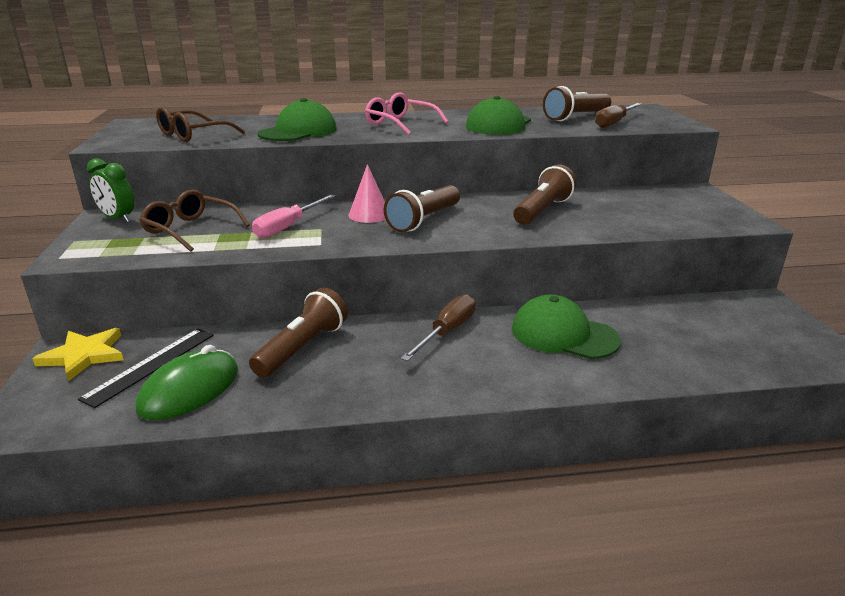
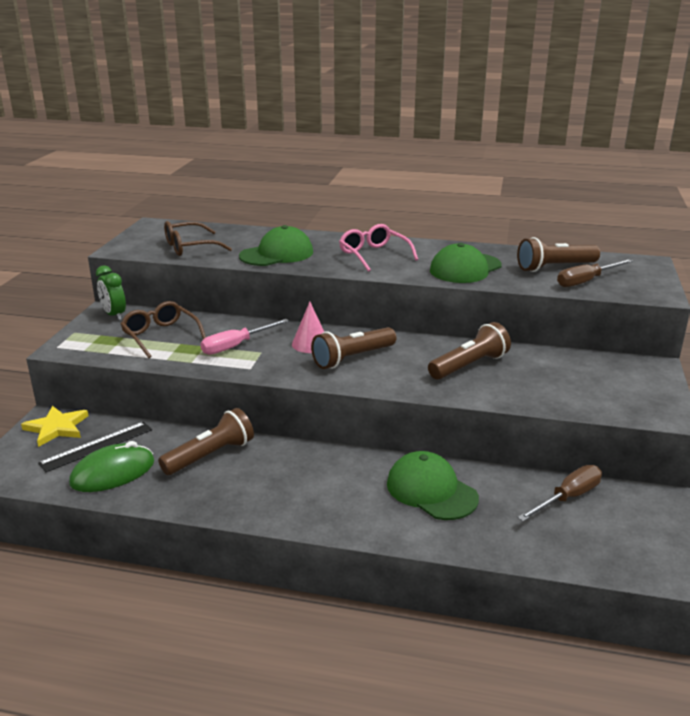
camera: 20 degrees right, 0 degrees up
brown screwdriver [401,294,476,361] -> brown screwdriver moved to [518,465,602,521]

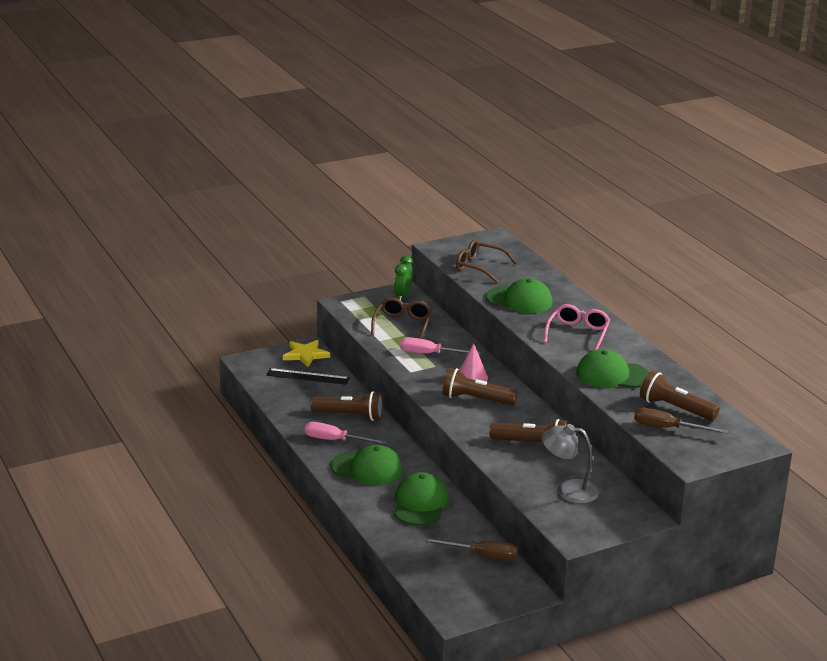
camera: 50 degrees right, 0 degrees up
green mouse [69,441,155,492] -> none
none -> pink screwdriver [305,422,387,444]
none -> green cap [331,445,403,485]
none -> grey lamp [542,424,599,504]

